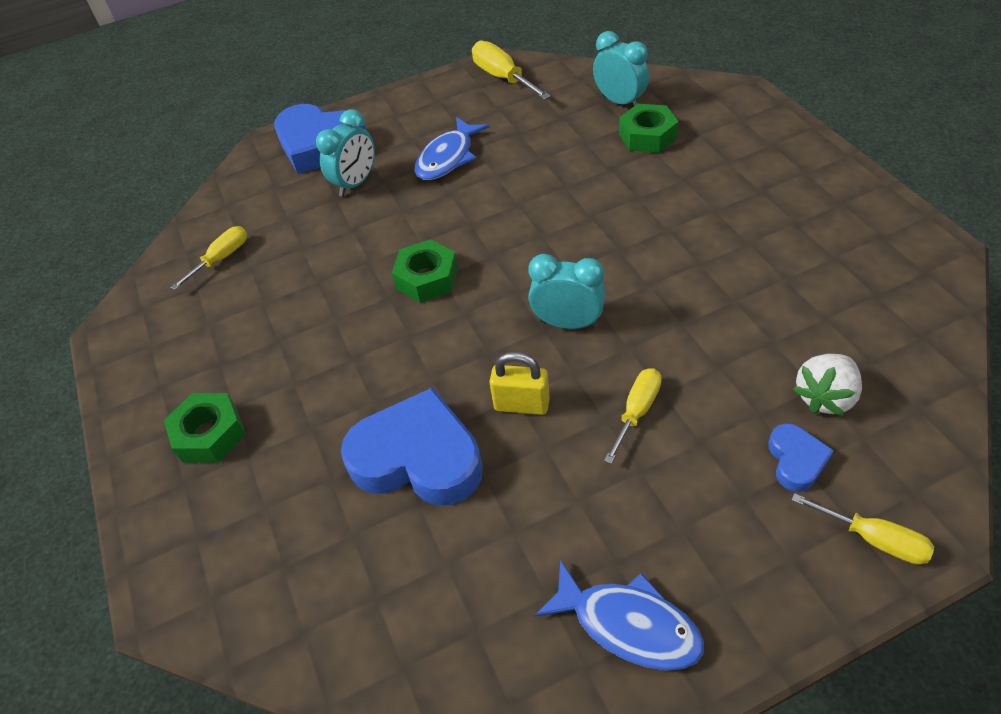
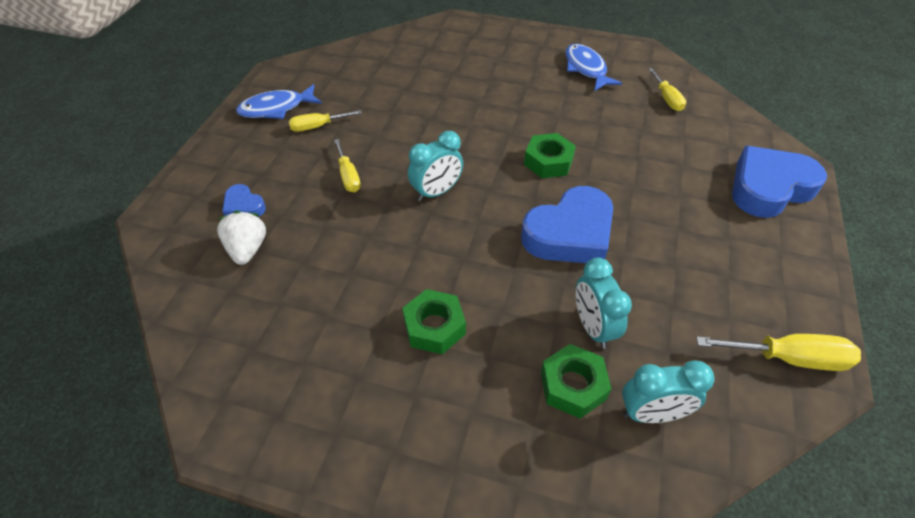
camera: 125 degrees right, 0 degrees up
green nut [164,393,246,463] -> green nut moved to [402,289,466,354]
turquoise clock [316,109,375,196] -> turquoise clock moved to [576,258,632,349]
blue heart [341,387,483,505] -> blue heart moved to [521,186,613,263]
blue fish [415,117,490,180] -> blue fish moved to [565,44,622,91]
yellow padlock [489,352,550,415] -> none
yellow screwdriver [791,493,934,565] -> yellow screwdriver moved to [289,110,362,132]

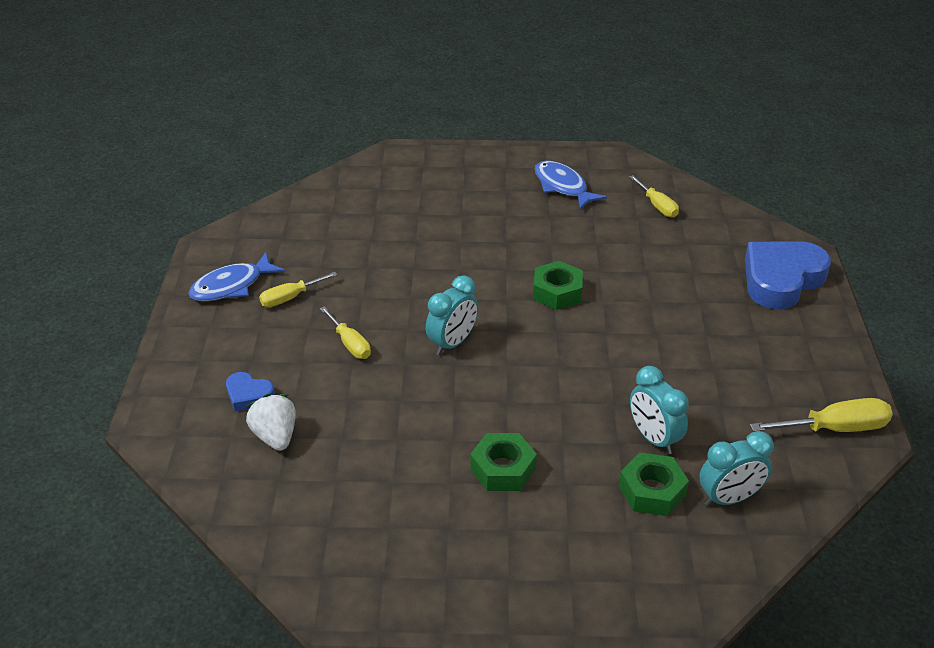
camera: 15 degrees left, 10 degrees down
blue heart [521,186,613,263] -> none

